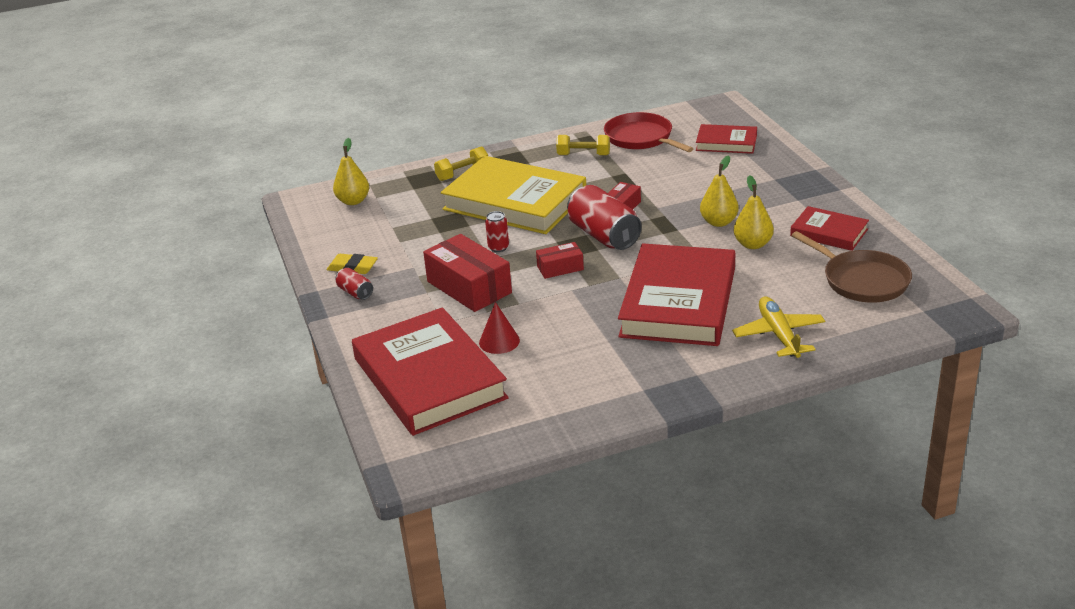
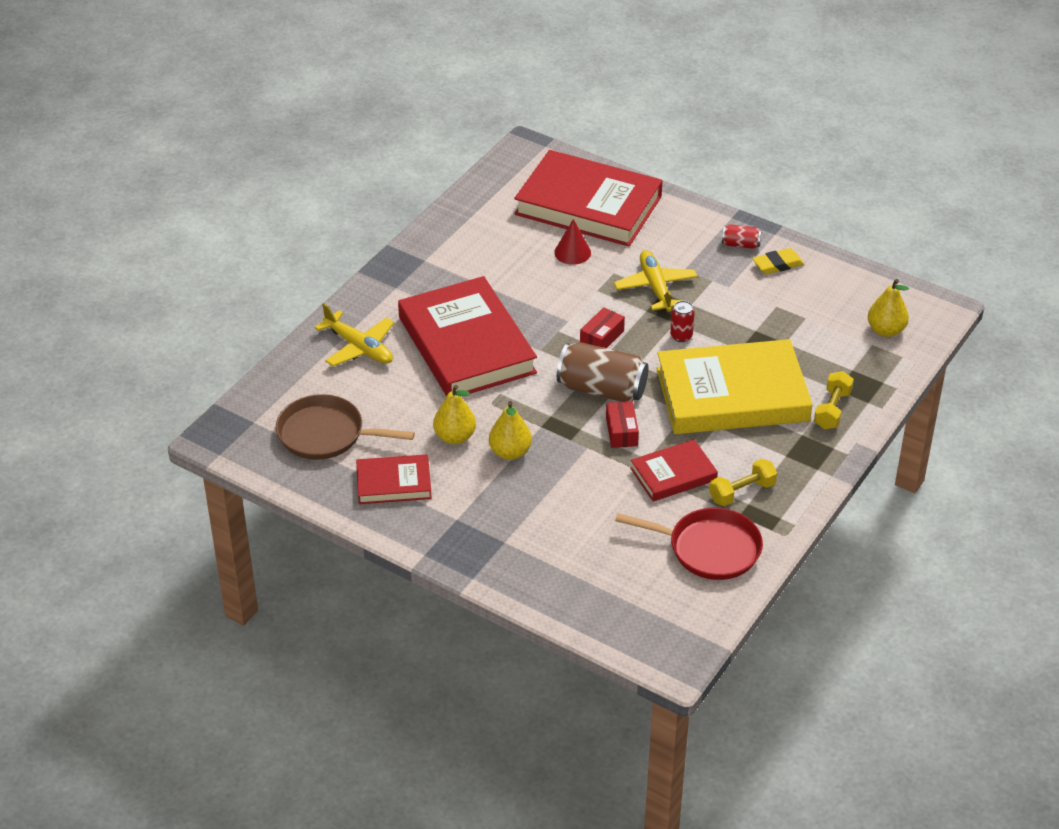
camera: 140 degrees right, 10 degrees up
red box [423,234,512,312] -> yellow plane [614,250,697,312]
red can [567,185,642,250] -> brown can [557,342,649,402]
red book [696,124,757,154] -> red book moved to [630,439,718,501]

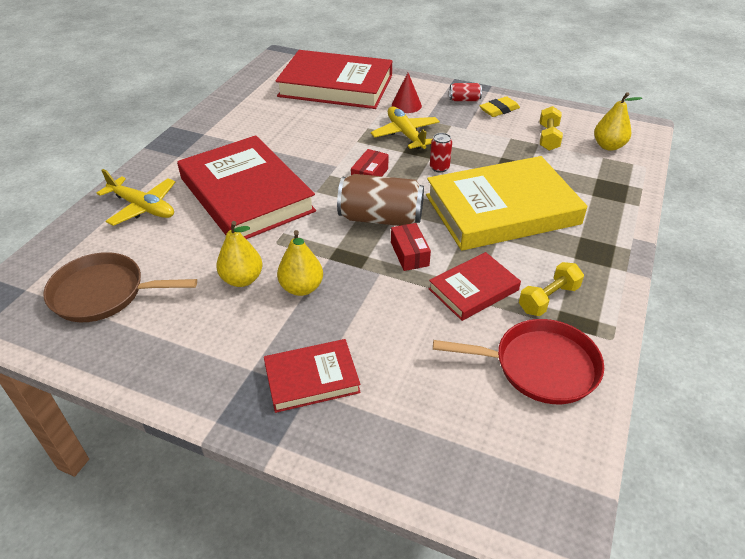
camera: 10 degrees left, 0 degrees up
red book [356,454,432,504] -> red book moved to [264,339,361,413]
red cone [554,219,591,265] -> red cone moved to [392,73,422,113]
yellow dumbbell [814,371,854,429] -> yellow dumbbell moved to [540,106,563,151]

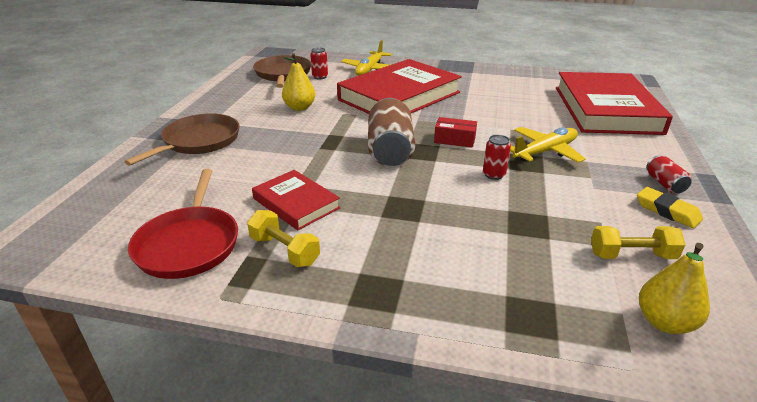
camera: 80 degrees right, 10 degrees down
red book [264,339,361,413] -> brown pan [124,113,240,166]
yellow pear [277,230,323,296] -> none
red box [391,223,431,271] -> none
red cone [392,73,422,113] -> none
yellow book [426,156,587,251] -> none
none -> red can [310,47,328,79]

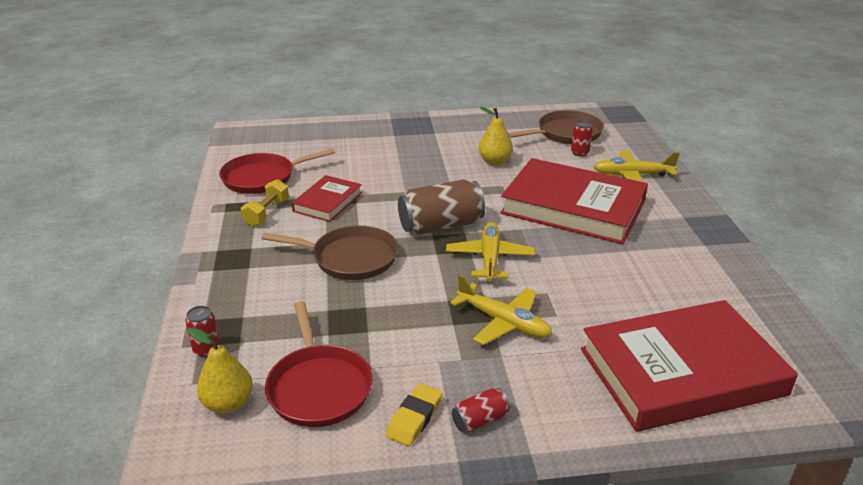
camera: 70 degrees right, 0 degrees up
brown pan [124,113,240,166] -> brown pan moved to [261,225,398,280]
red box [434,117,477,148] -> yellow plane [446,222,535,281]
red can [483,135,511,180] -> red can moved to [185,306,220,357]
yellow dumbbell [591,226,685,259] -> red pan [265,301,373,427]

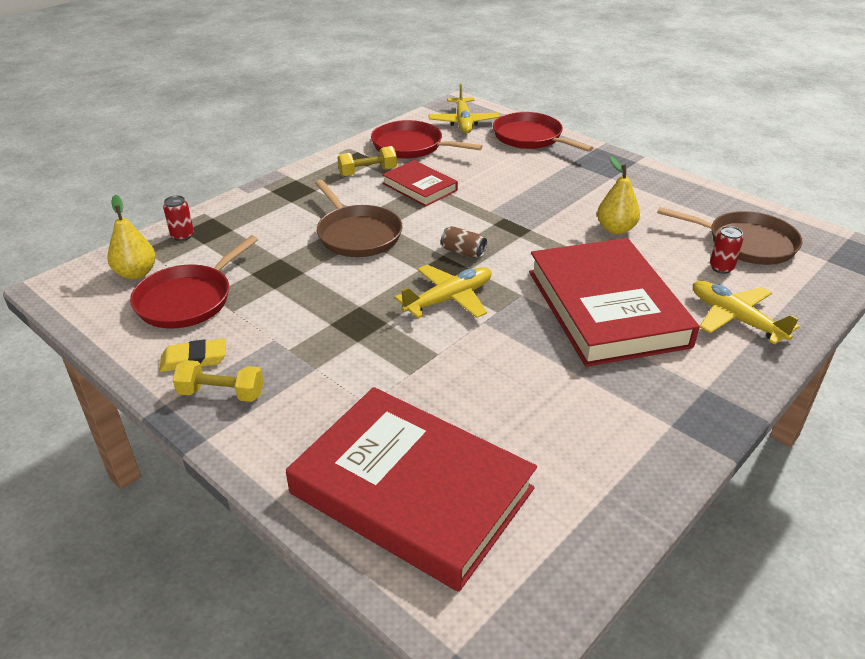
camera: 50 degrees right, 5 degrees up
red book [292,175,362,222] -> red book turned 60 degrees clockwise [382,160,458,207]
brown can [398,180,485,235] -> brown can [441,226,487,258], size x0.48
yellow plane [450,274,552,345] -> yellow plane moved to [428,83,500,133]
red can [452,388,510,433] -> yellow dumbbell [173,360,264,402]
none -> red pan [493,112,593,152]

